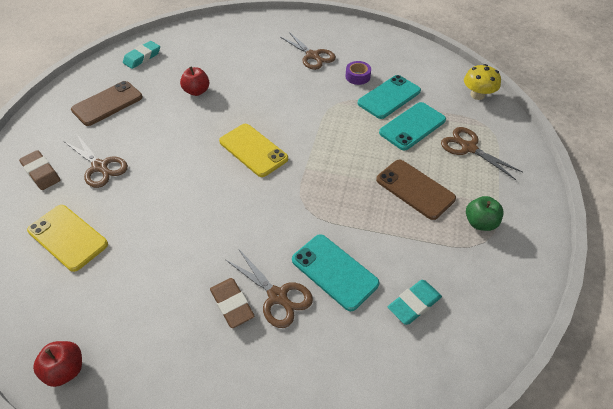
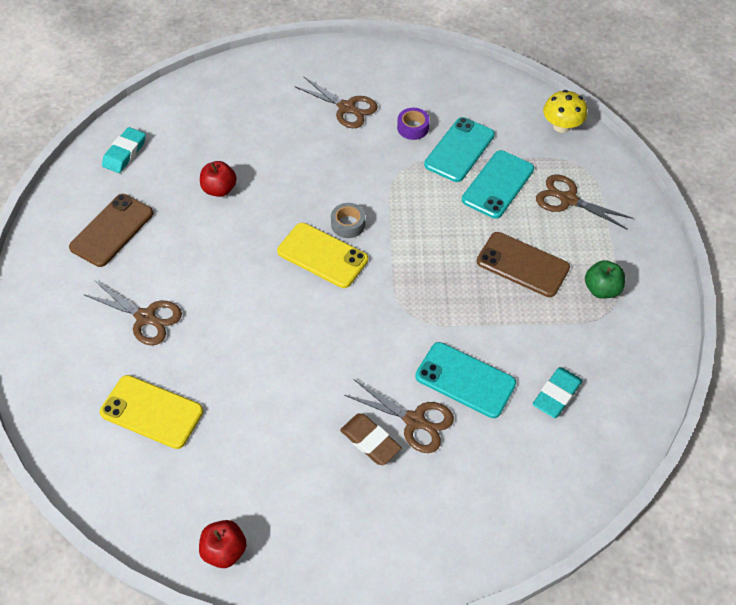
camera: 15 degrees left, 5 degrees up
brown eraser [19,150,60,190] -> none
none -> grey tape [331,203,365,238]

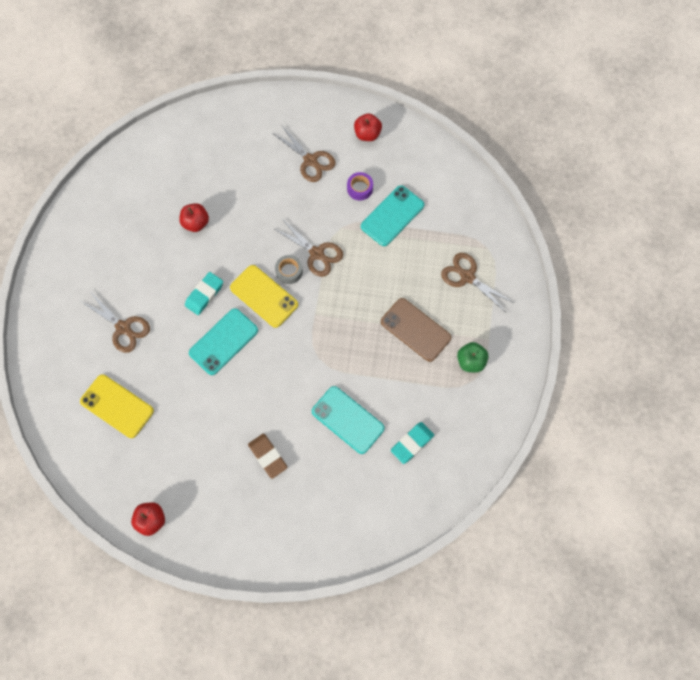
camera: 10 degrees right, 15 degrees up
brown phone [69,194,153,267] -> none
turquoise eraser [102,127,146,173] -> turquoise eraser moved to [185,272,223,315]
brown scissors [344,379,454,453] -> brown scissors moved to [273,219,343,277]
turquoise phone [462,150,534,219] -> turquoise phone moved to [189,308,258,375]
yellow mushroom [543,90,587,133] -> none
none -> red apple [354,113,382,141]

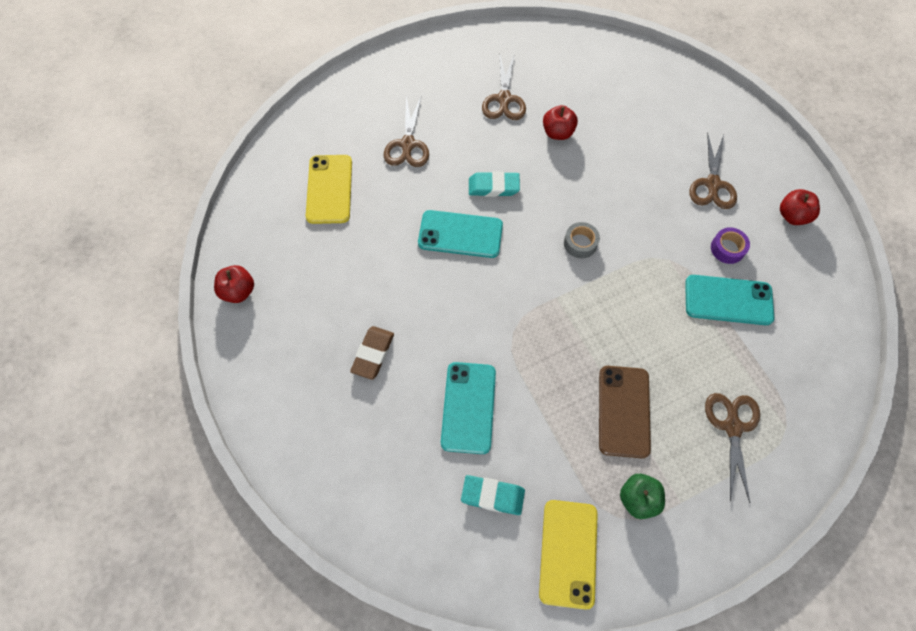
camera: 55 degrees right, 5 degrees down
yellow phone [230,265,298,328] -> yellow phone moved to [539,500,598,610]
brown scissors [273,219,343,277] -> brown scissors moved to [482,55,526,120]

